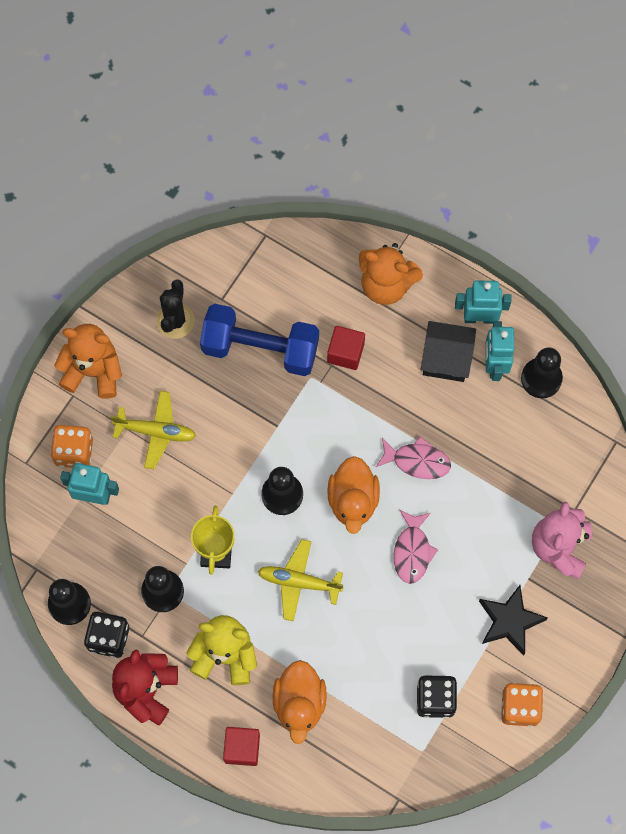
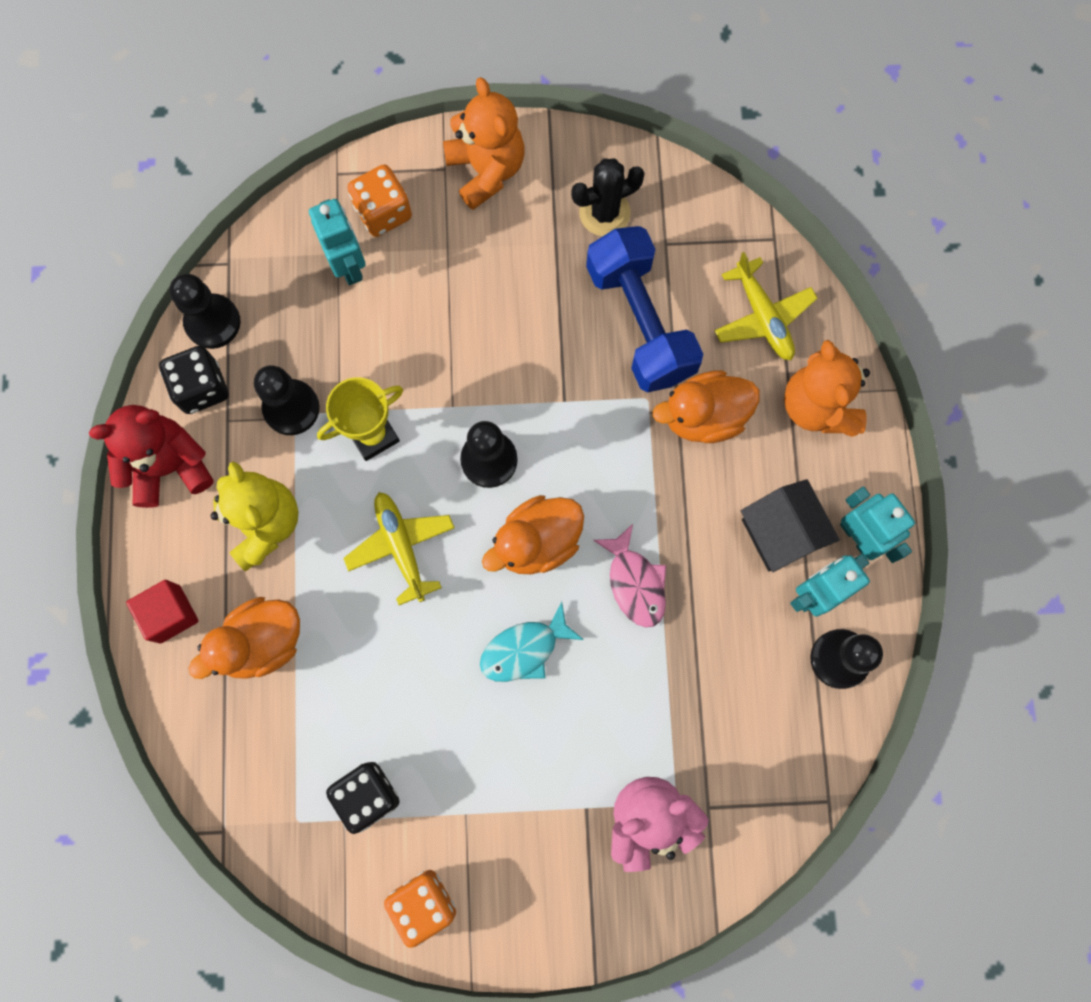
camera: 55 degrees right, 5 degrees up
yellow plane [111,391,196,469] -> yellow plane moved to [714,252,818,360]
red cube [327,326,365,370] -> orange duck [653,370,760,443]
pink fish [394,510,438,584] -> turquoise fish [480,602,584,682]
black star [479,585,548,656] -> none

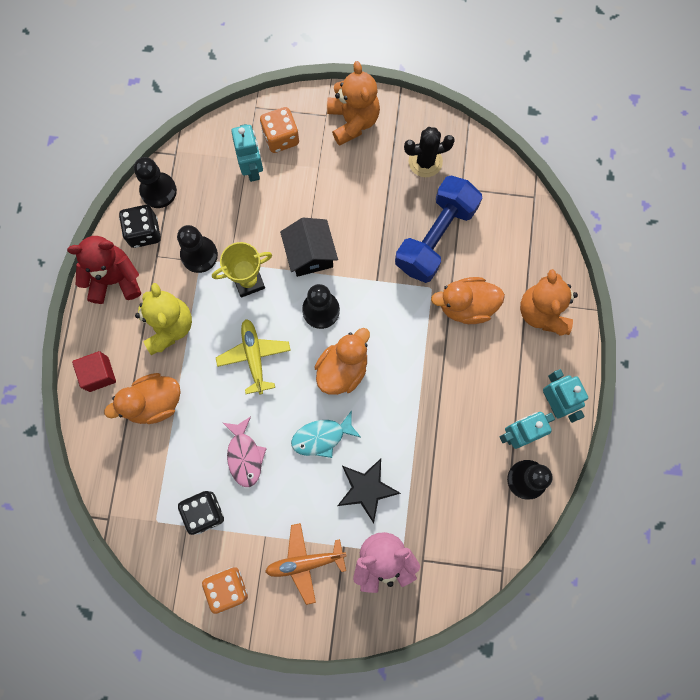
camera: 10 degrees right, 0 degrees up
orange duck [482,495,584,574] -> orange duck turned 150 degrees clockwise [314,328,370,395]
blue dumbbell [586,226,703,392] -> blue dumbbell turned 45 degrees clockwise [395,176,482,283]
pink fish [593,524,666,627] -> pink fish moved to [223,417,267,487]
yellow plane [714,252,818,360] -> none
black house [741,479,840,572] -> black house moved to [280,218,338,277]
none -> orange plane [265,523,346,605]
none -> black star [337,458,401,523]

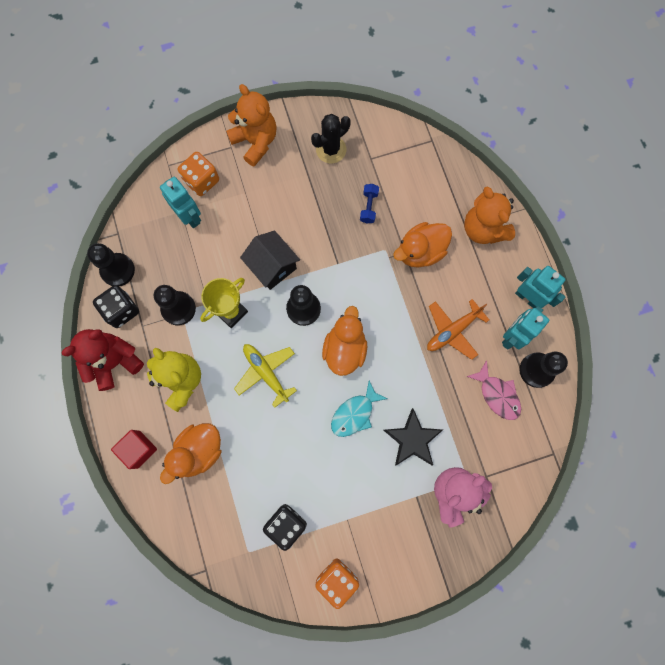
camera: 25 degrees left, 0 degrees up
pink fish [223,417,267,487] -> pink fish moved to [466,360,521,420]
orange plane [265,523,346,605] -> orange plane moved to [427,299,489,360]
blue dumbbell [395,176,482,283] -> blue dumbbell [360,184,379,223], size x0.40

